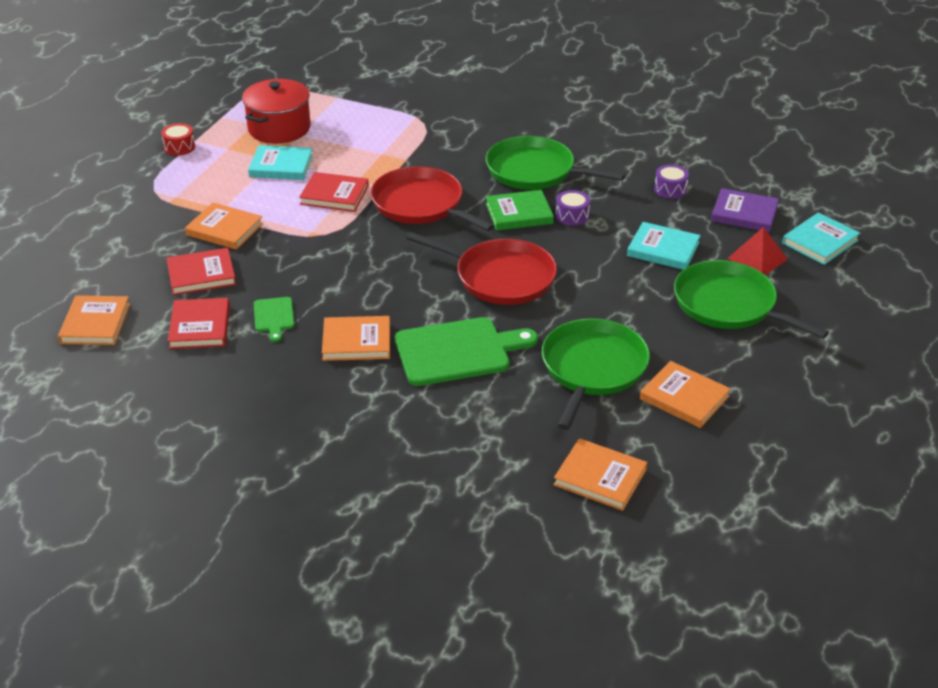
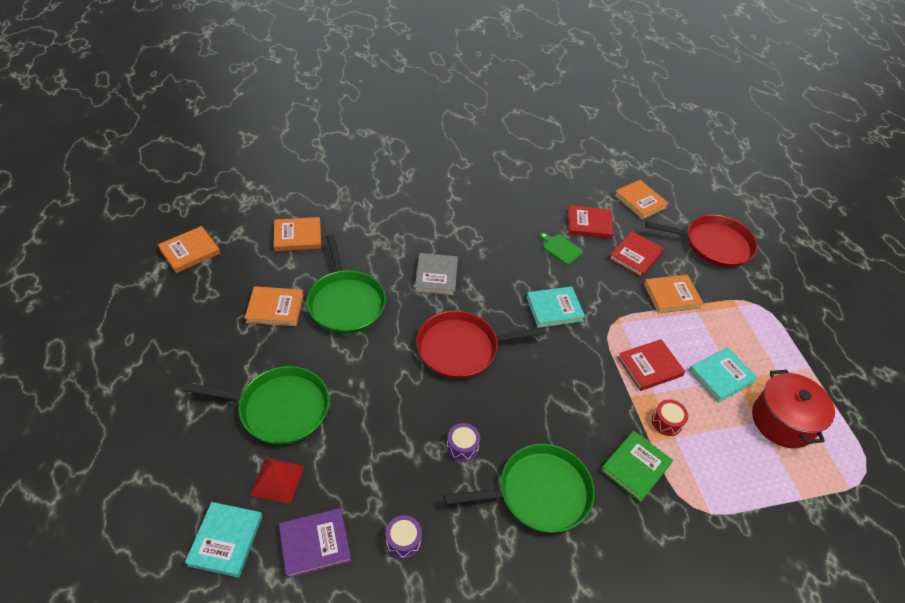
camera: 140 degrees right, 10 degrees up
red drum [161,123,195,156] -> red drum moved to [652,399,688,436]
red book [168,298,230,349] -> red book turned 45 degrees counterclockwise [568,205,614,239]
orange book [322,316,390,361] -> orange book moved to [158,226,220,273]
red pan [371,166,495,231] -> red pan moved to [646,215,758,267]
green cutting board [395,317,538,386] -> grey book [415,253,458,296]
green book [486,190,554,231] -> green book moved to [601,431,673,502]
turquoise book [627,222,701,270] -> turquoise book moved to [526,286,585,328]

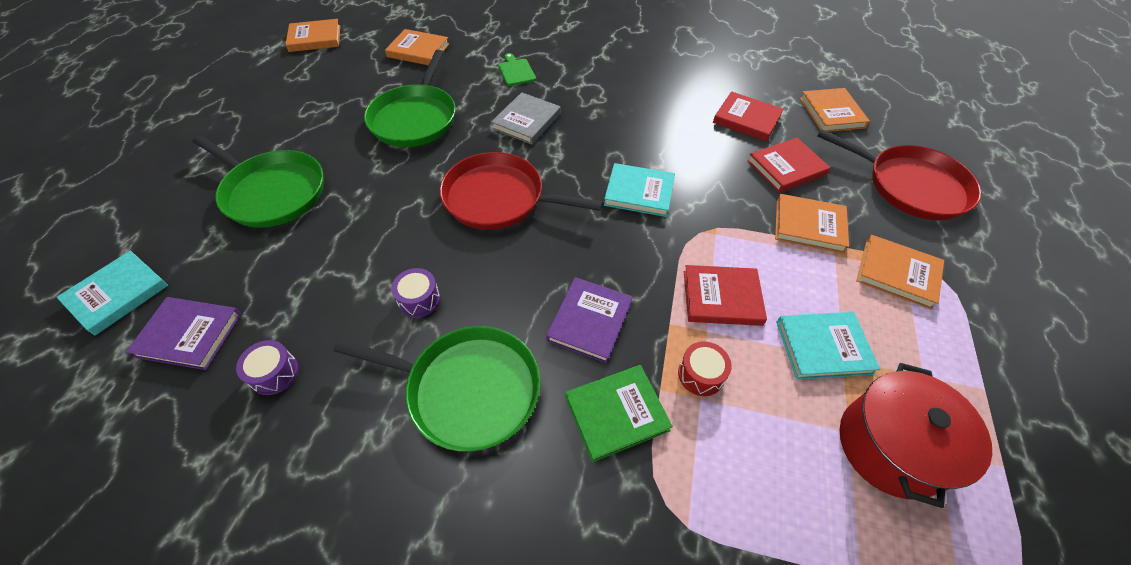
camera: 30 degrees right, 5 degrees up
orange book [245,286,304,326] -> orange book moved to [856,235,944,309]
red pyramid [250,457,304,504] -> none
green cutting board [540,233,583,265] -> green cutting board moved to [498,53,536,86]
none -> purple book [546,277,633,364]

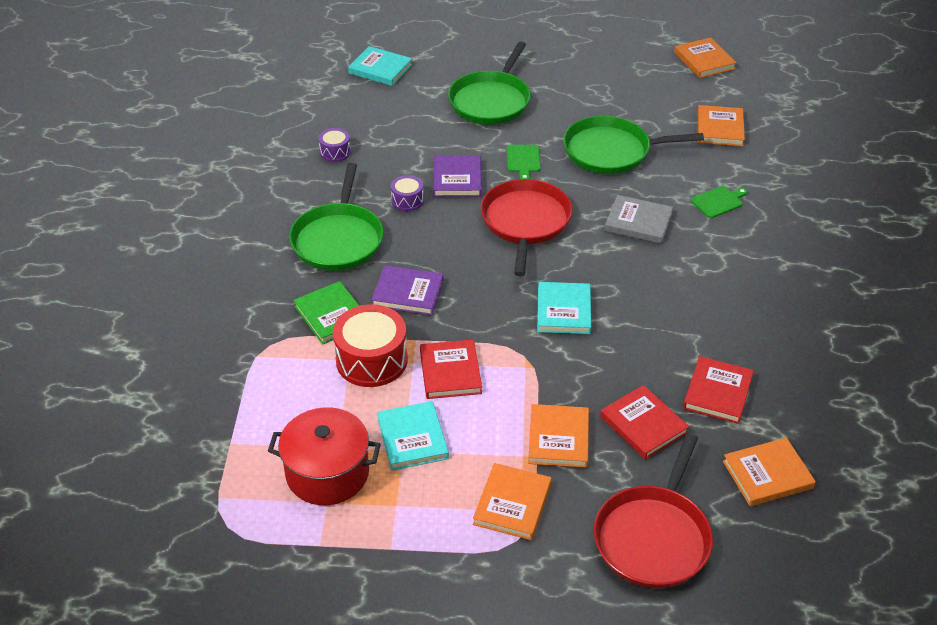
camera: 80 degrees right, 10 degrees down
purple book [126,297,241,370] -> purple book moved to [434,155,482,197]
red drum [678,341,732,396] -> red drum [333,304,408,387], size x1.94
none -> green cutting board [507,145,540,179]

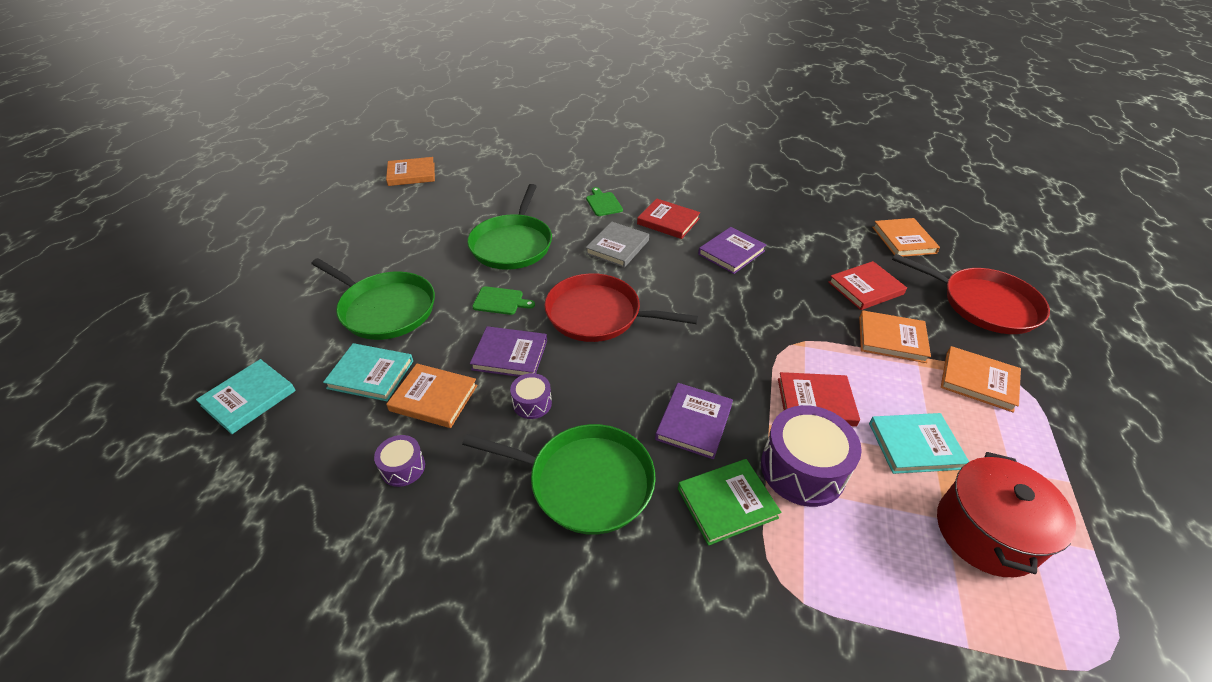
camera: 80 degrees left, 0 degrees up
red drum [333,304,408,387] -> purple drum [761,405,862,507]
turquoise book [537,282,591,334] -> turquoise book moved to [323,343,413,401]
red book [683,356,754,424] -> red book moved to [637,199,700,239]
orange book [697,105,745,146] -> orange book moved to [386,364,477,428]
none -> purple book [698,227,766,274]

